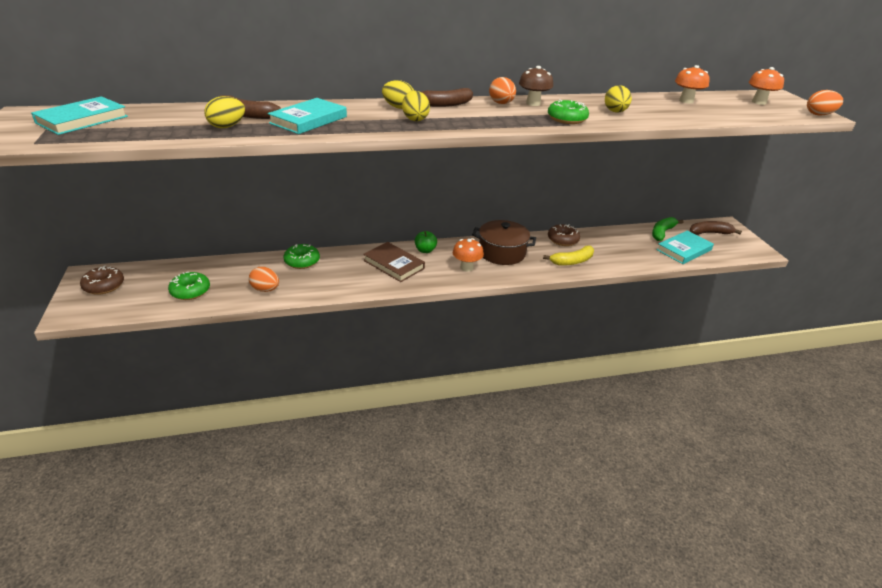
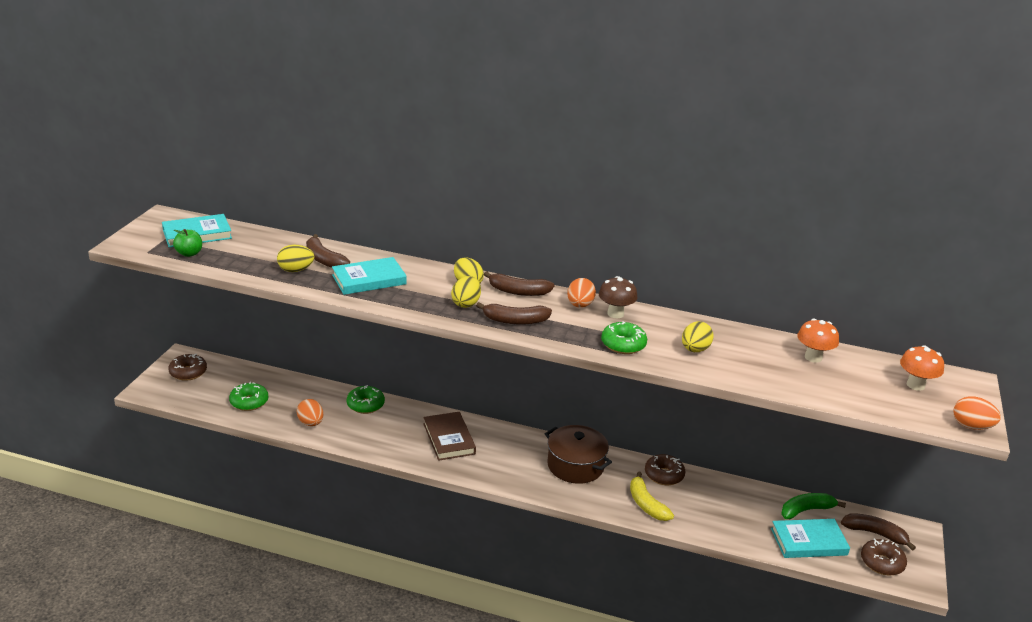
camera: 30 degrees right, 5 degrees down
green apple [415,231,437,253] -> green apple moved to [173,229,202,257]
orange mushroom [453,238,484,272] -> none
yellow banana [543,246,594,266] -> yellow banana turned 60 degrees clockwise [630,472,674,521]
none -> brown banana [476,302,552,325]
none -> brown donut [861,539,907,575]

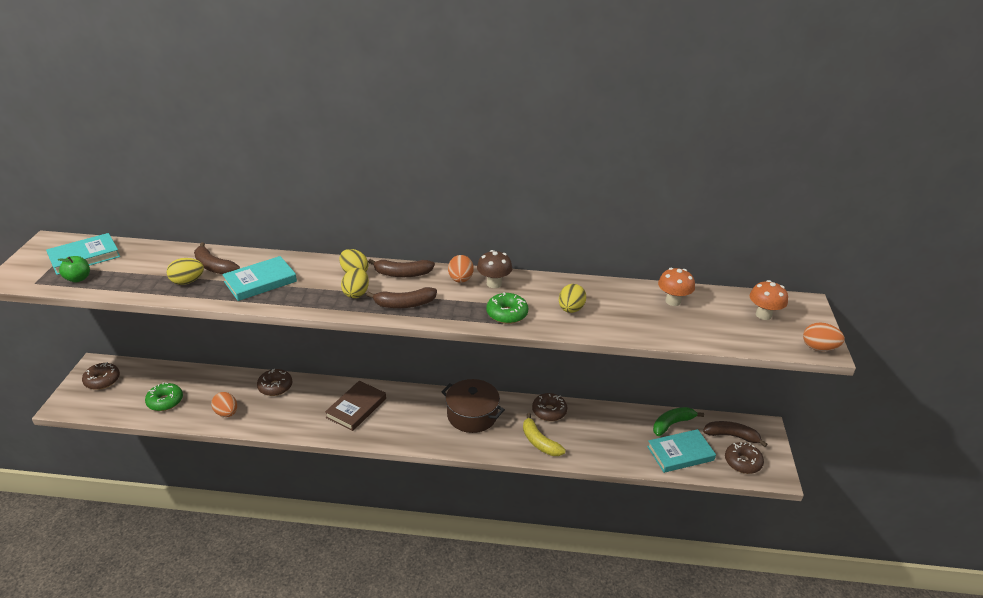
camera: 10 degrees left, 5 degrees up
green donut [347,385,385,414] -> brown donut [257,369,292,396]
brown book [423,412,476,461] -> brown book turned 60 degrees clockwise [325,381,386,431]

